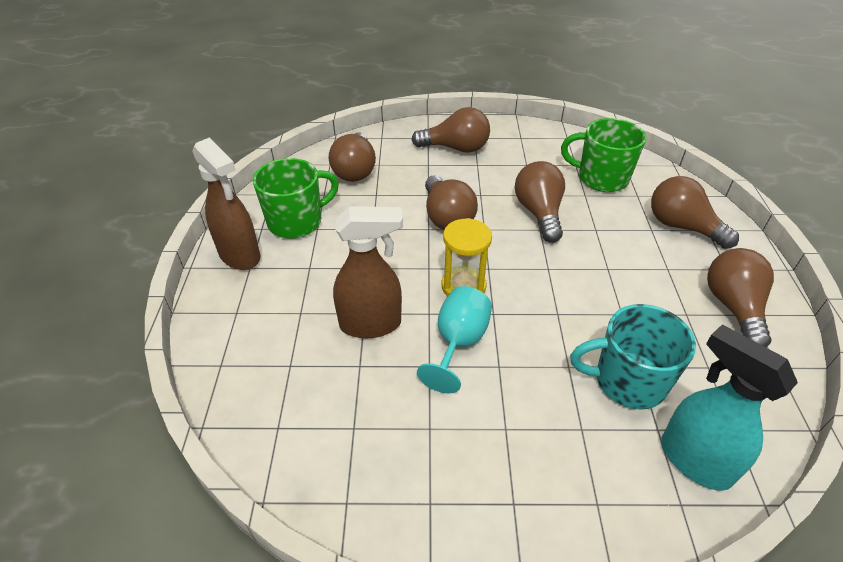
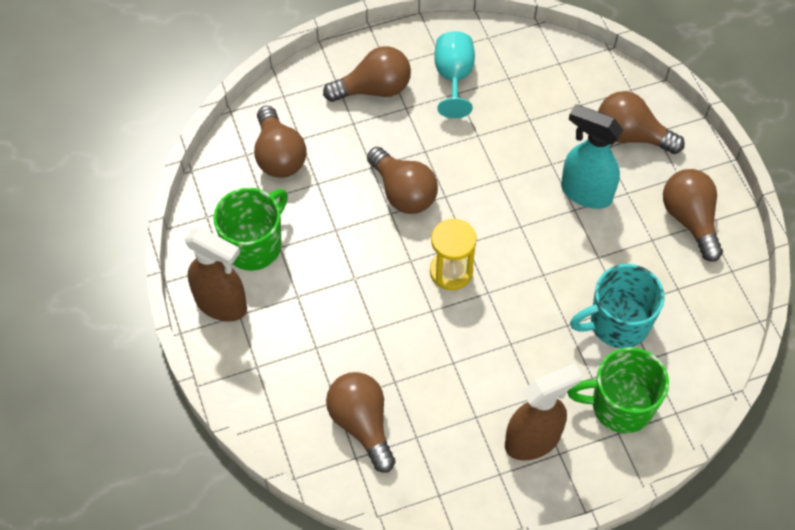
camera: 20 degrees left, 15 degrees up
brown spray bottle [333,206,403,338] -> brown spray bottle moved to [505,363,582,461]
turquoise goblet [417,286,492,394] -> turquoise goblet moved to [434,31,475,118]
brown light bulb [515,161,565,243] -> brown light bulb moved to [326,372,395,473]
green mug [561,118,646,192] -> green mug moved to [567,347,669,433]
turquoise spray bottle [661,324,798,491] -> turquoise spray bottle moved to [561,104,623,209]

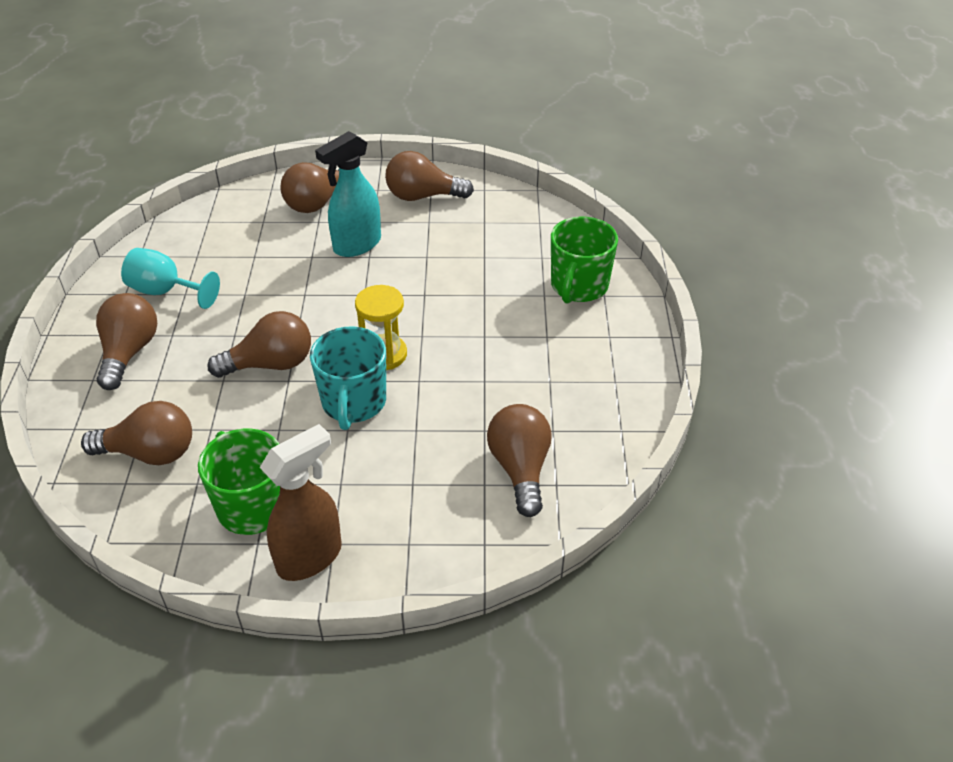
camera: 70 degrees left, 15 degrees down
brown light bulb [326,372,395,473] -> brown light bulb turned 90 degrees clockwise [487,404,552,517]
brown spray bottle [505,363,582,461] -> none
turquoise mug [570,264,665,348] -> turquoise mug moved to [310,326,386,430]

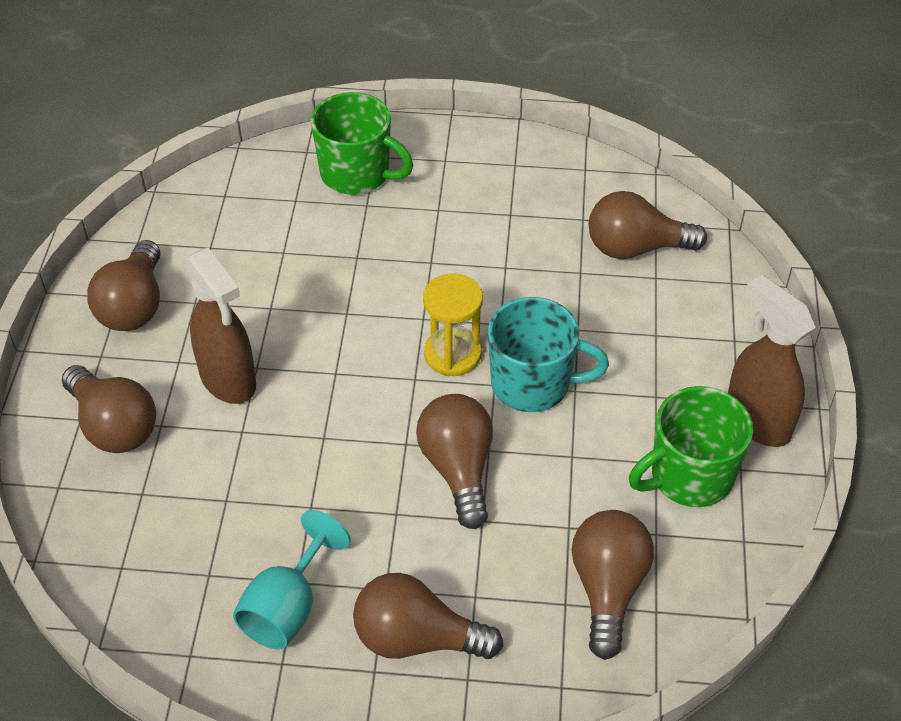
camera: 85 degrees left, 5 degrees up
turquoise spray bottle [315,131,381,257] -> brown spray bottle [185,247,256,404]

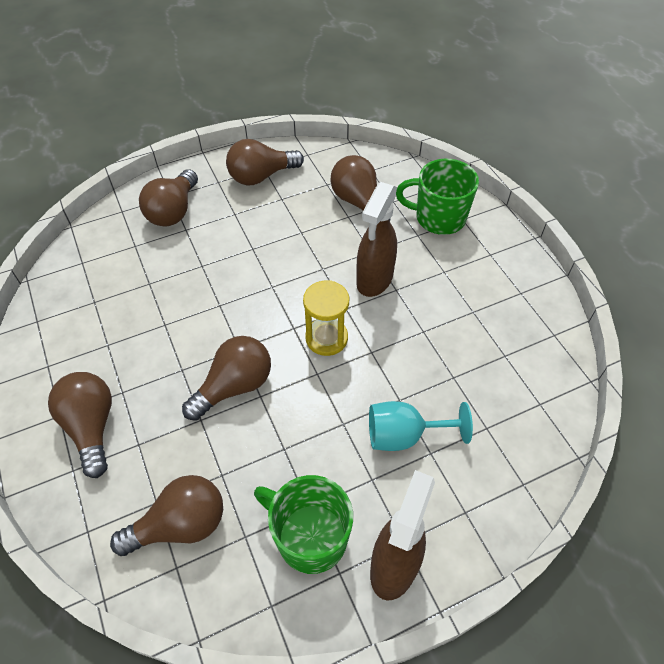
camera: 60 degrees right, 5 degrees up
brown spray bottle [185,247,256,404] -> brown spray bottle moved to [356,182,397,297]
turquoise goblet [233,510,351,649] -> turquoise goblet moved to [369,401,473,451]
green mug [311,92,413,195] -> green mug turned 105 degrees clockwise [396,159,479,235]
turquoise mug [488,297,609,412] -> none
brown light bulb [589,191,707,259] -> brown light bulb moved to [330,155,390,221]

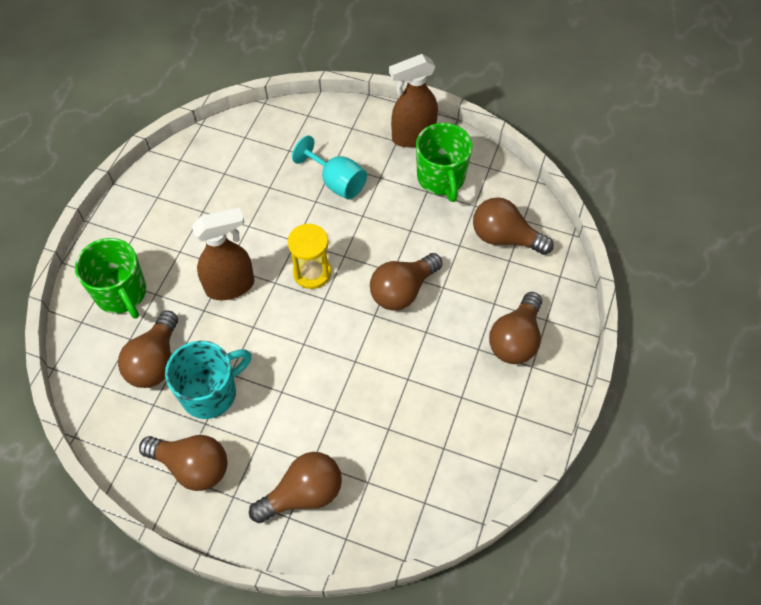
camera: 135 degrees left, 5 degrees up
brown light bulb [182,336,271,421] -> brown light bulb turned 45 degrees counterclockwise [370,253,443,311]
none -> turquoise mug [165,341,251,419]

